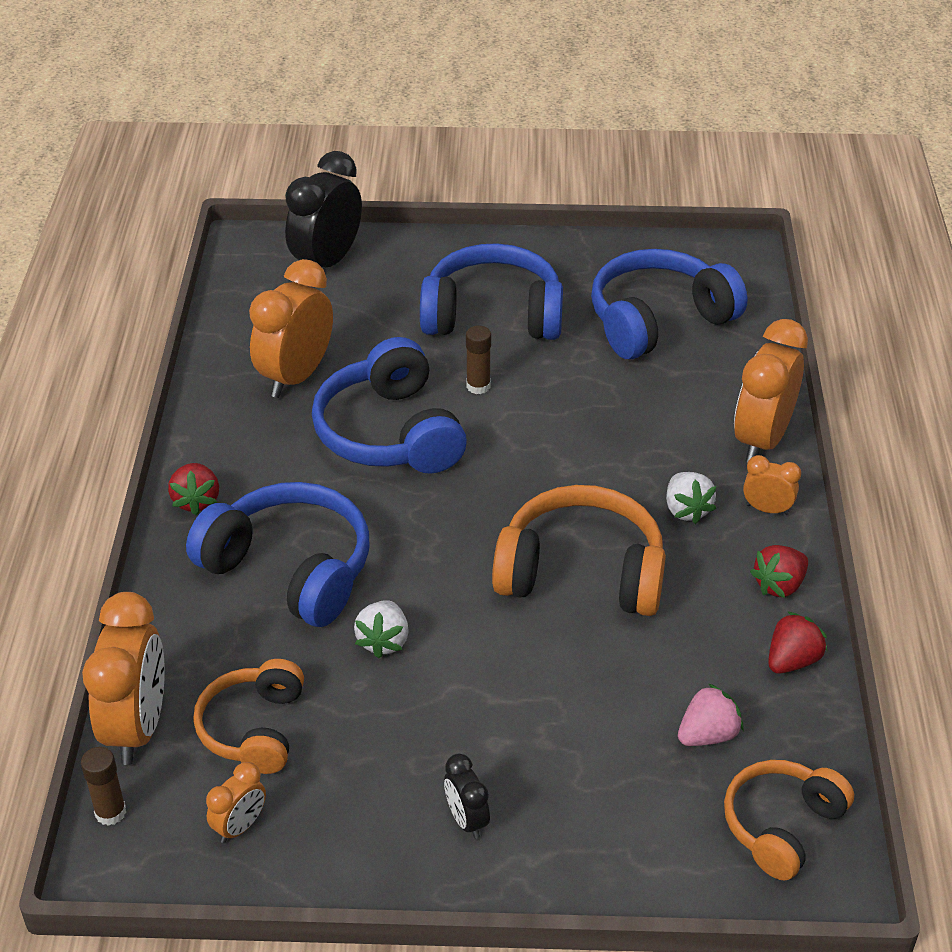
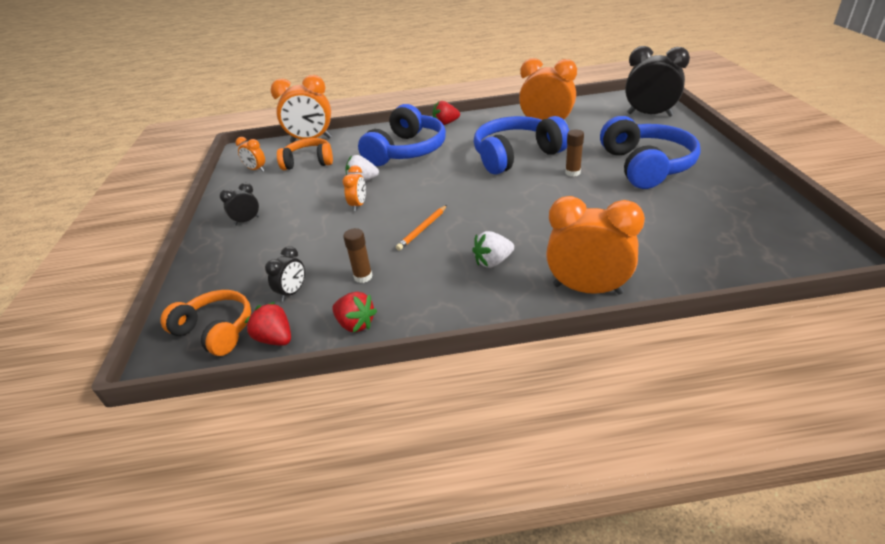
camera: 85 degrees right, 5 degrees down
brown glue stick [81,747,126,826] -> brown glue stick moved to [343,228,373,283]
orange headphones [492,485,666,616] -> orange pencil [396,205,447,251]
blue headphones [591,249,747,359] -> none
pink strawberry [678,683,744,746] -> black clock [265,246,305,301]
orange clock [743,455,801,515] -> orange clock moved to [342,165,366,211]
red strawberry [750,545,808,598] -> red strawberry moved to [245,302,291,346]

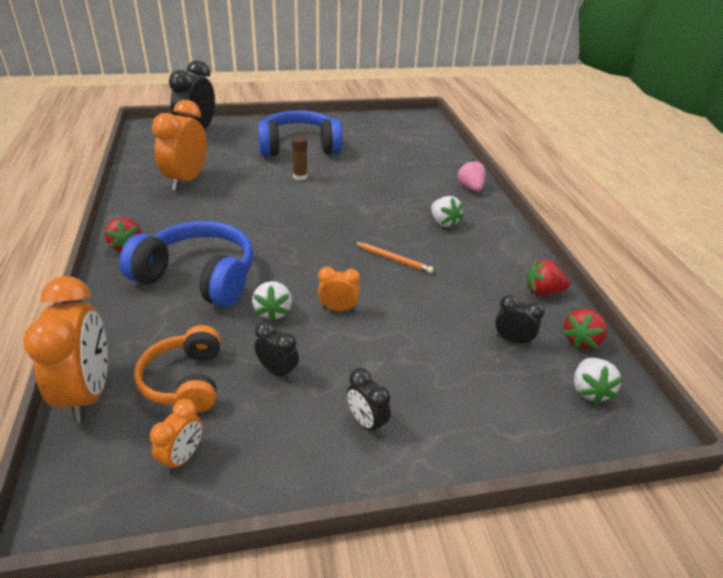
camera: 100 degrees left, 0 degrees up
orange headphones [160,290,251,356] -> white strawberry [574,358,623,405]
red strawberry [332,292,377,332] -> red strawberry turned 120 degrees counterclockwise [527,259,570,295]
brown glue stick [343,228,373,283] -> none
blue headphones [473,116,569,174] -> none
orange clock [546,196,645,295] -> pink strawberry [456,159,486,191]
none -> black clock [255,321,299,380]

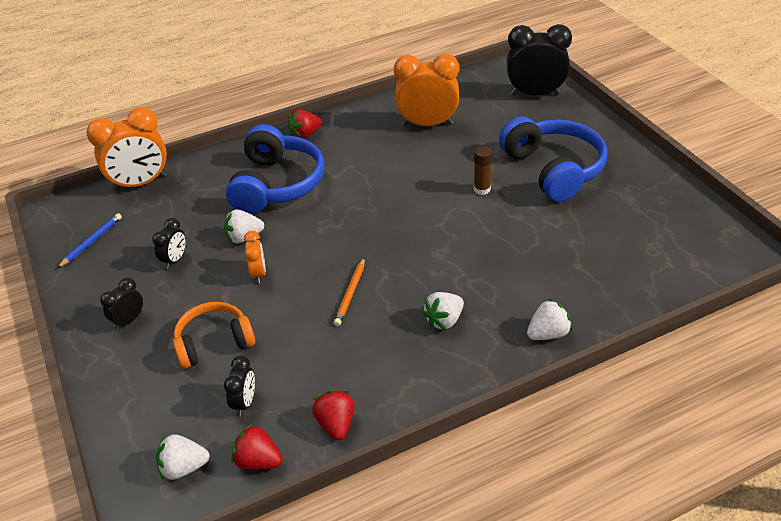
camera: 80 degrees right, 5 degrees up
orange headphones [134,325,221,413] -> orange headphones moved to [173,302,255,369]
orange clock [150,399,203,474] -> blue pencil [57,213,122,268]
pink strawberry [456,159,486,191] -> white strawberry [527,299,572,340]

